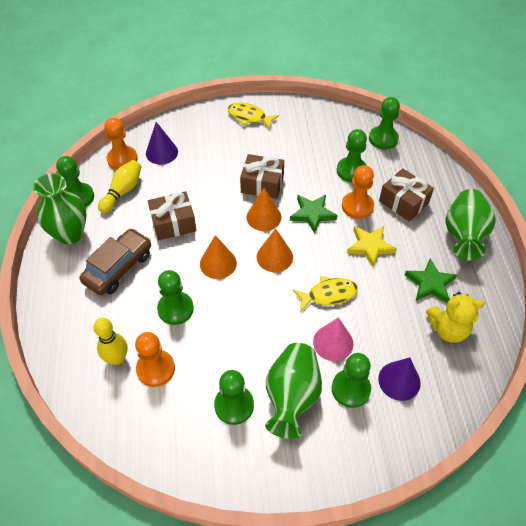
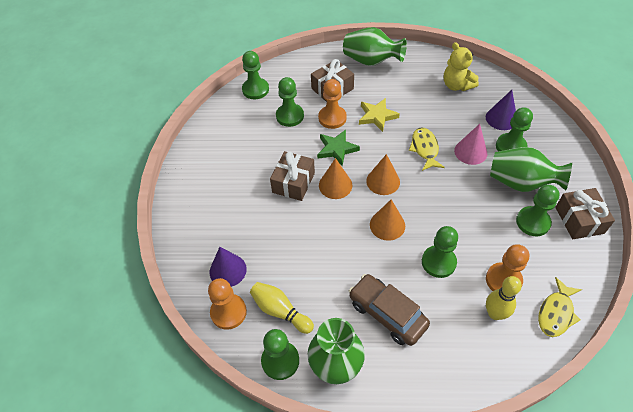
camera: 80 degrees left, 0 degrees up
brown gift [148,191,196,241] -> brown gift moved to [555,188,615,239]
yellow fish [228,103,279,129] -> yellow fish moved to [538,277,582,337]
green star [405,258,457,303] -> none
yellow teddy bear [426,292,485,343] -> yellow teddy bear turned 135 degrees clockwise [444,42,479,91]

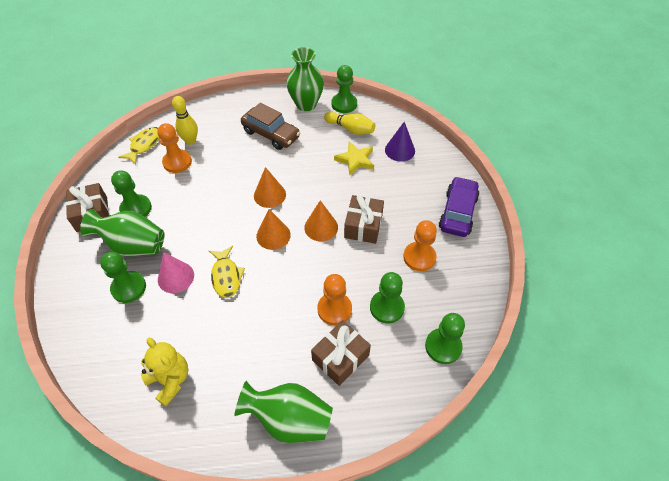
camera: 170 degrees right, 0 degrees up
orange pawn [208,278,247,329] -> orange pawn moved to [403,220,437,271]
green star [317,130,360,166] -> none
yellow star [359,98,400,132] -> yellow star moved to [334,142,374,176]
green pawn [422,226,458,278] -> none
purple cone [486,90,516,130] -> none
none -> purple car [439,176,480,237]

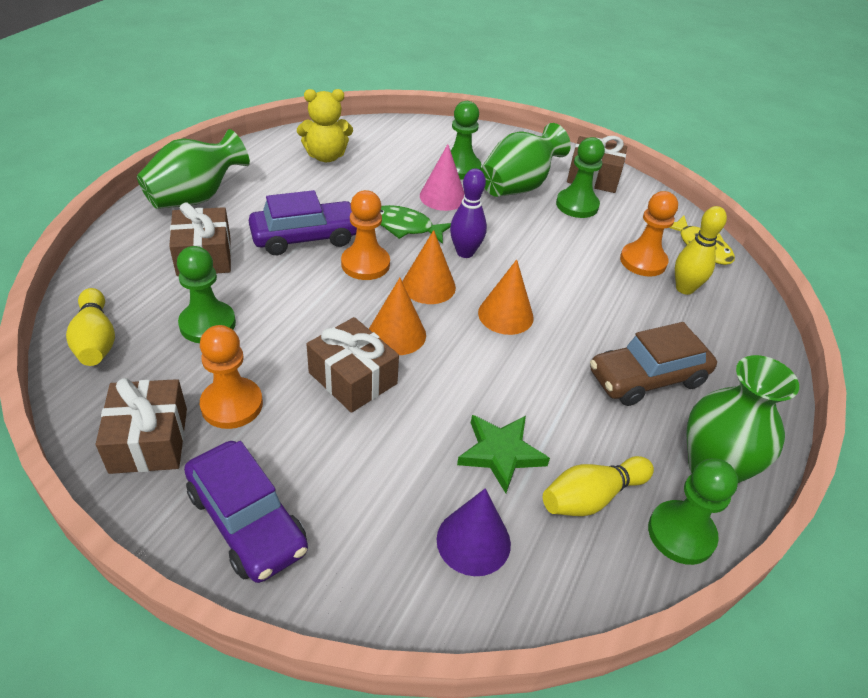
camera: 120 degrees right, 10 degrees down
yellow fish [209,246,245,298] -> green fish [380,205,451,244]
orange pawn [317,274,352,325] -> orange pawn moved to [341,190,390,280]
yellow star [334,142,374,176] -> green star [457,415,550,493]
green pawn [425,313,465,364] -> yellow bowling pin [66,288,115,366]
none -> brown gift [96,378,187,474]
none -> purple car [249,190,357,255]
none -> purple bowling pin [450,168,487,258]

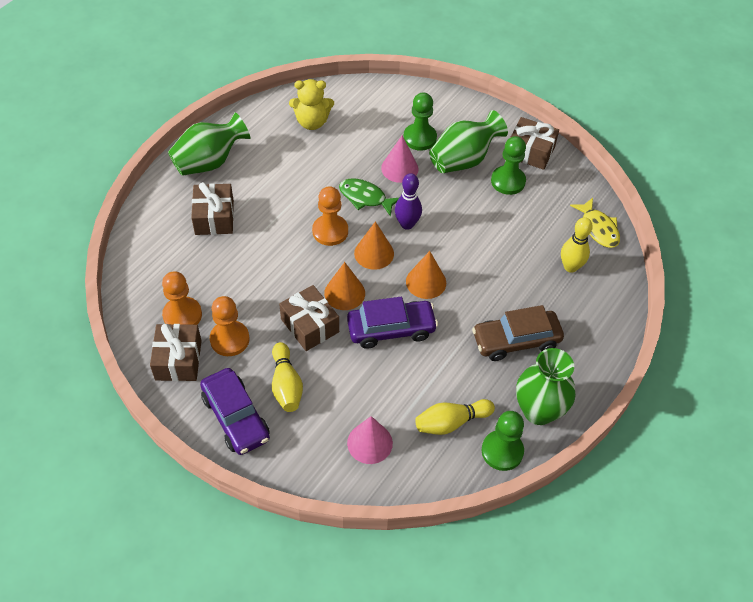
camera: 10 degrees right, 10 degrees up
yellow bowling pin [66,288,115,366] -> yellow bowling pin moved to [272,342,303,412]
green pawn [177,246,236,343] -> none
purple car [249,190,357,255] -> purple car moved to [347,297,438,349]
purple cone [436,488,511,576] -> pink cone [347,416,393,464]
green star [457,415,550,493] -> none
orange pawn [620,191,678,277] -> orange pawn moved to [162,271,202,325]

